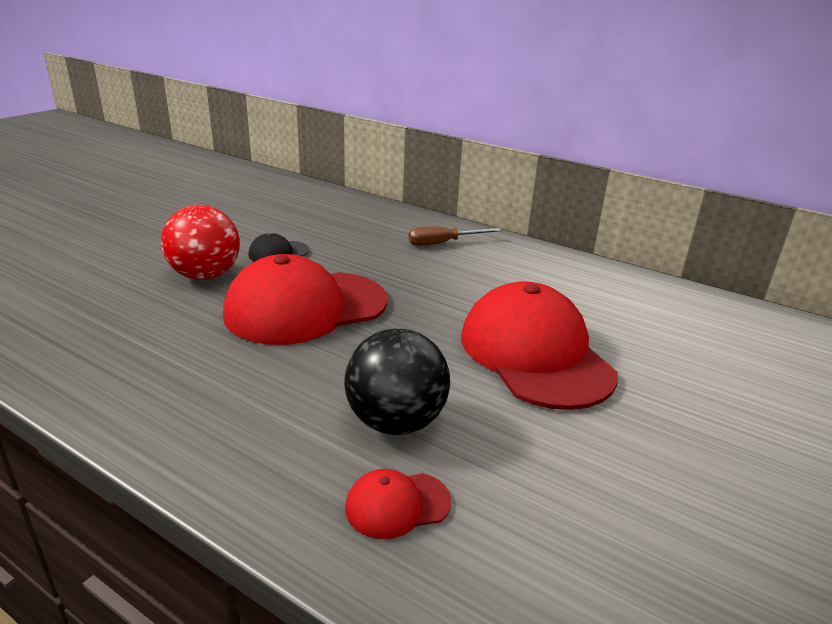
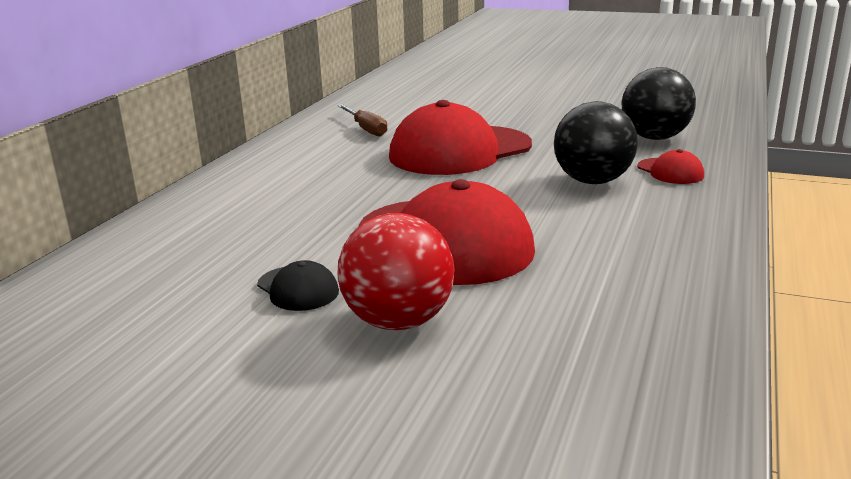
camera: 100 degrees left, 5 degrees down
brown screwdriver [409,226,502,246] -> brown screwdriver moved to [337,104,387,137]
none -> black ball [622,67,696,140]

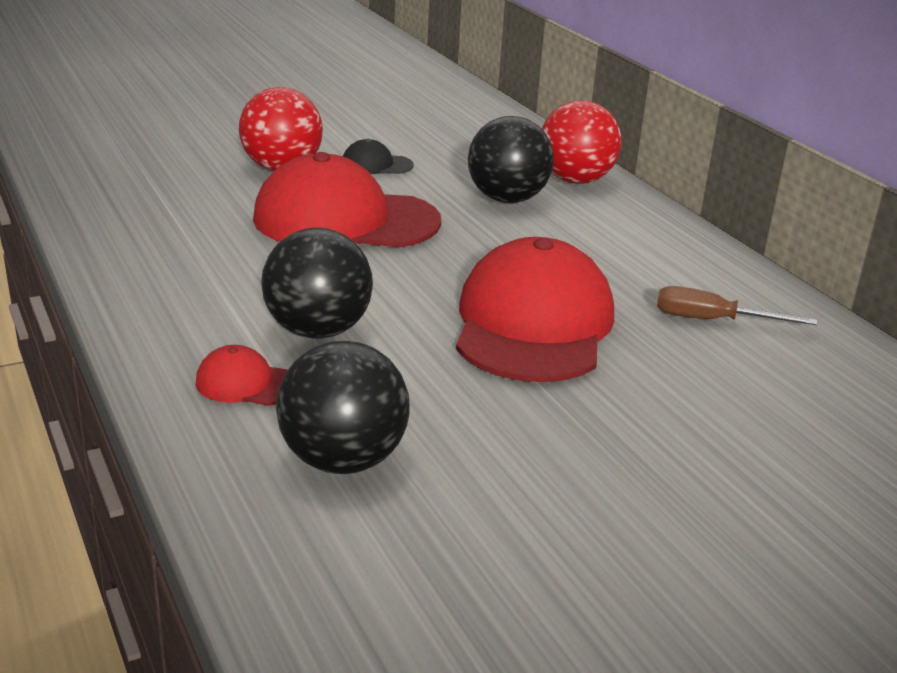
camera: 130 degrees right, 5 degrees up
none -> black ball [468,116,554,203]
none -> red ball [542,100,622,184]

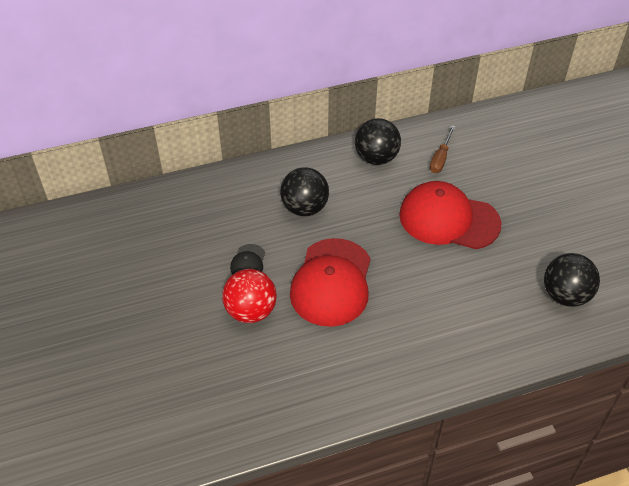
camera: 80 degrees left, 20 degrees up
red cap [196,345,288,406] -> none
black ball [261,228,373,339] -> black ball moved to [355,118,401,165]
red ball [542,100,622,184] -> none

